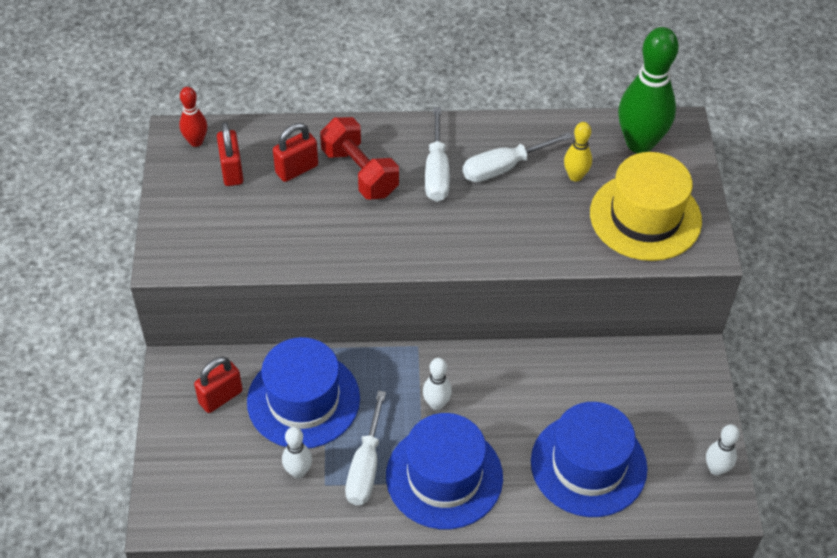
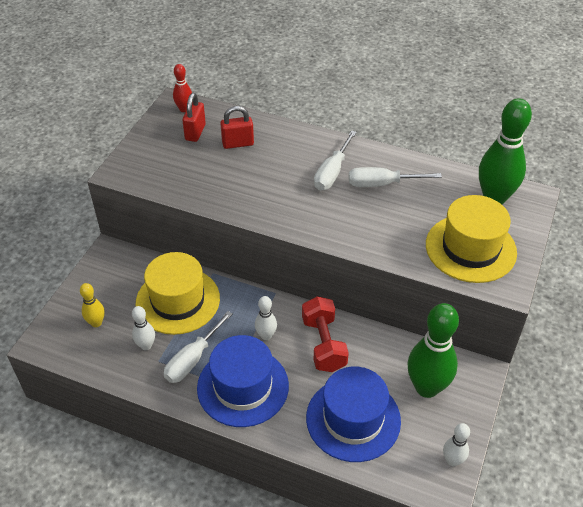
camera: 25 degrees right, 5 degrees down
red padlock [194,357,243,413] -> none
blue hat [247,337,360,448] -> yellow hat [136,252,220,335]
red dumbbell [320,117,399,199] -> red dumbbell moved to [302,296,349,372]
yellow bowling pin [564,122,592,182] -> yellow bowling pin moved to [80,283,105,327]
none -> green bowling pin [407,303,459,398]

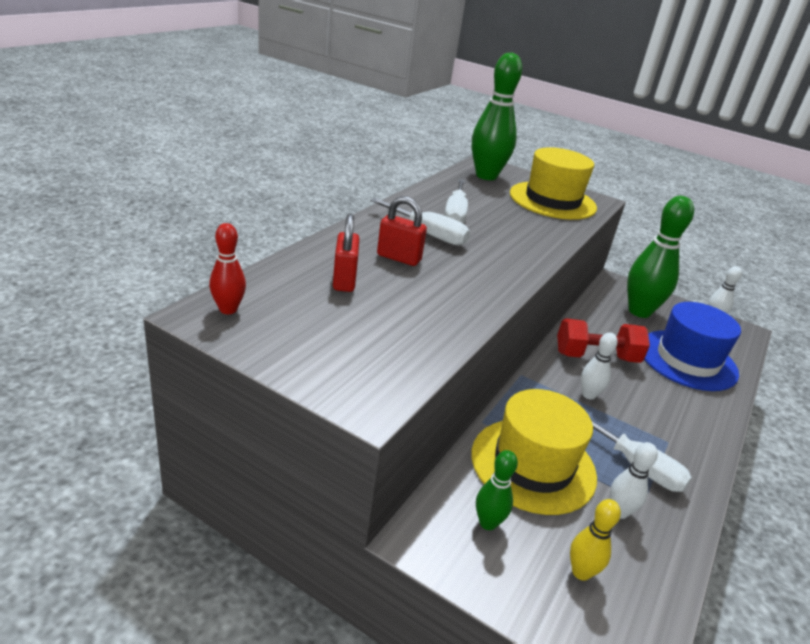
camera: 85 degrees left, 15 degrees down
red padlock [182,93,206,142] -> red padlock moved to [377,196,427,266]
blue hat [197,335,289,427] -> none
none -> green bowling pin [476,450,518,530]

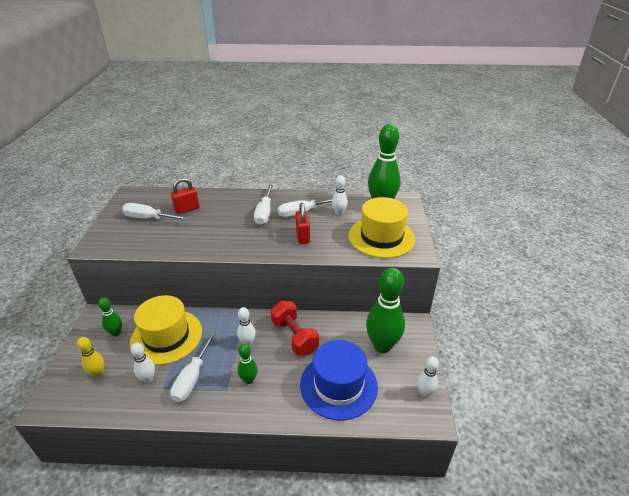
camera: 65 degrees right, 5 degrees up
red bowling pin [209,223,246,314] -> none
red padlock [377,196,427,266] -> red padlock moved to [296,203,310,244]
none -> white screwdriver [122,203,189,220]
none -> green bowling pin [238,344,258,384]
none -> white bowling pin [332,175,348,216]

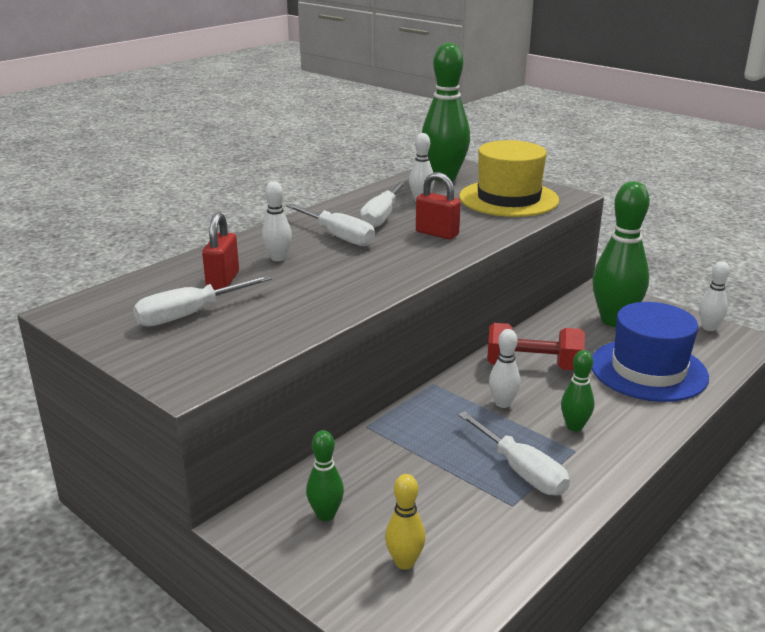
camera: 50 degrees left, 10 degrees down
yellow hat [130,295,202,365] -> none
white bowling pin [131,343,155,383] -> white bowling pin moved to [262,181,292,261]

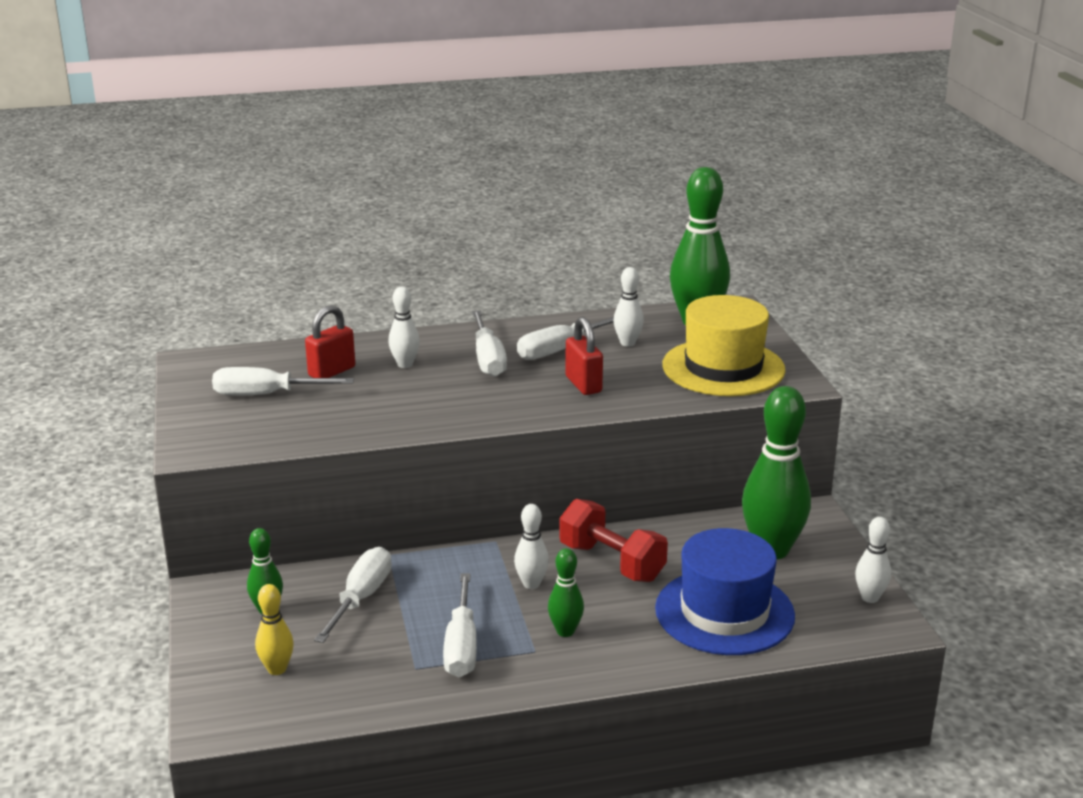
camera: 35 degrees right, 0 degrees up
none -> white screwdriver [314,547,392,643]

